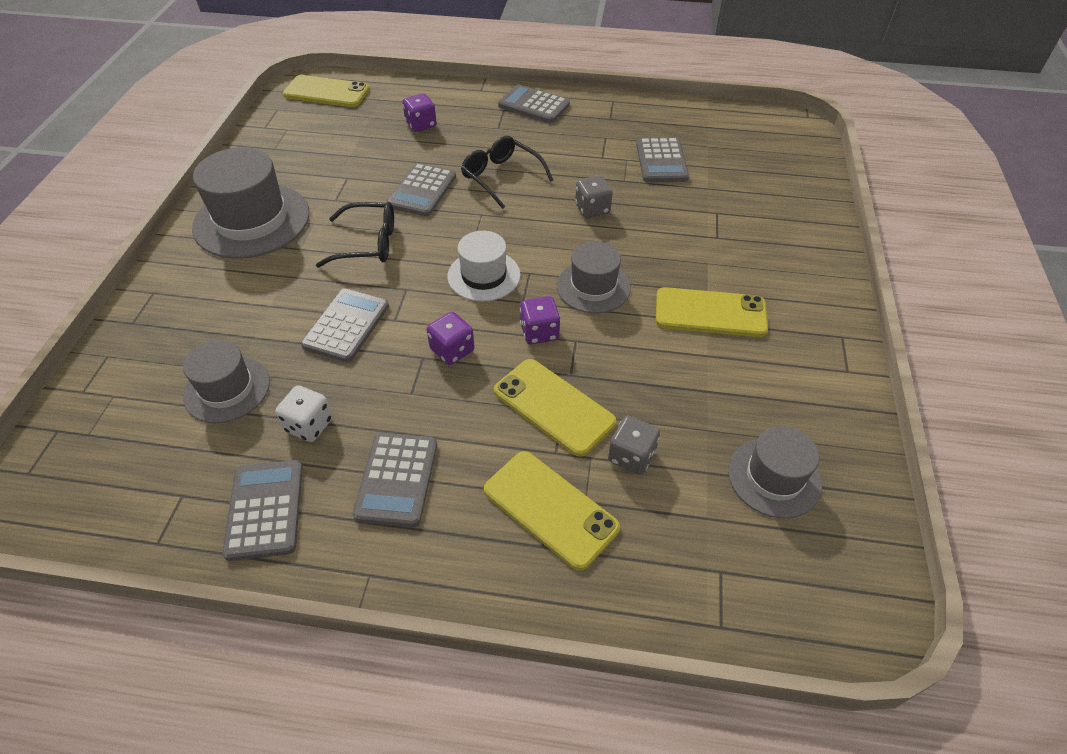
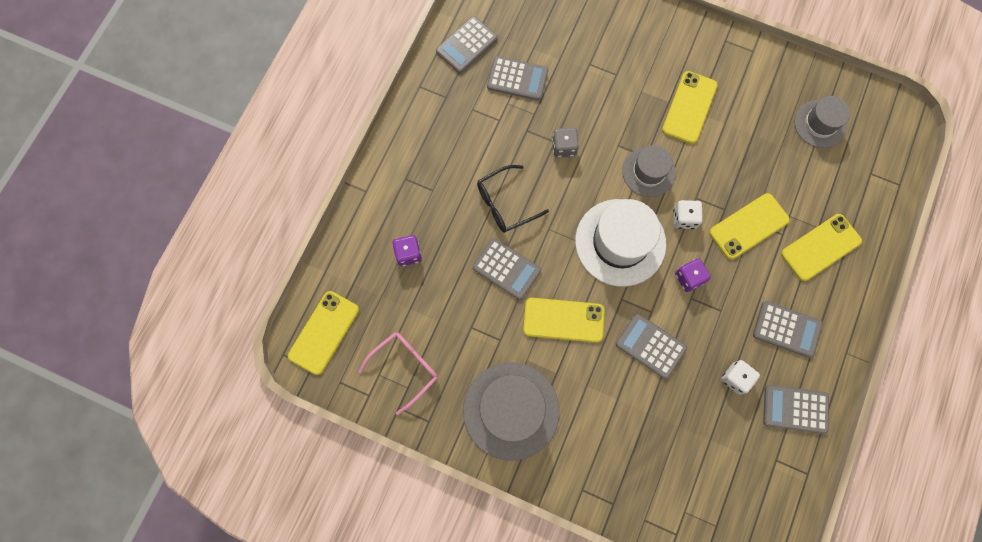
camera: 75 degrees left, 25 degrees up
grey hat [183,340,270,423] -> none
black glasses [316,202,394,268] -> yellow phone [523,298,605,343]
white hat [447,231,521,302] -> white hat [575,199,666,287], size x1.67
grey calculator [498,84,570,123] -> grey calculator moved to [436,16,498,73]
purple dice [520,296,560,344] -> white dice [673,200,703,229]
grey dice [608,416,660,475] -> none
none -> pink glasses [359,332,438,415]

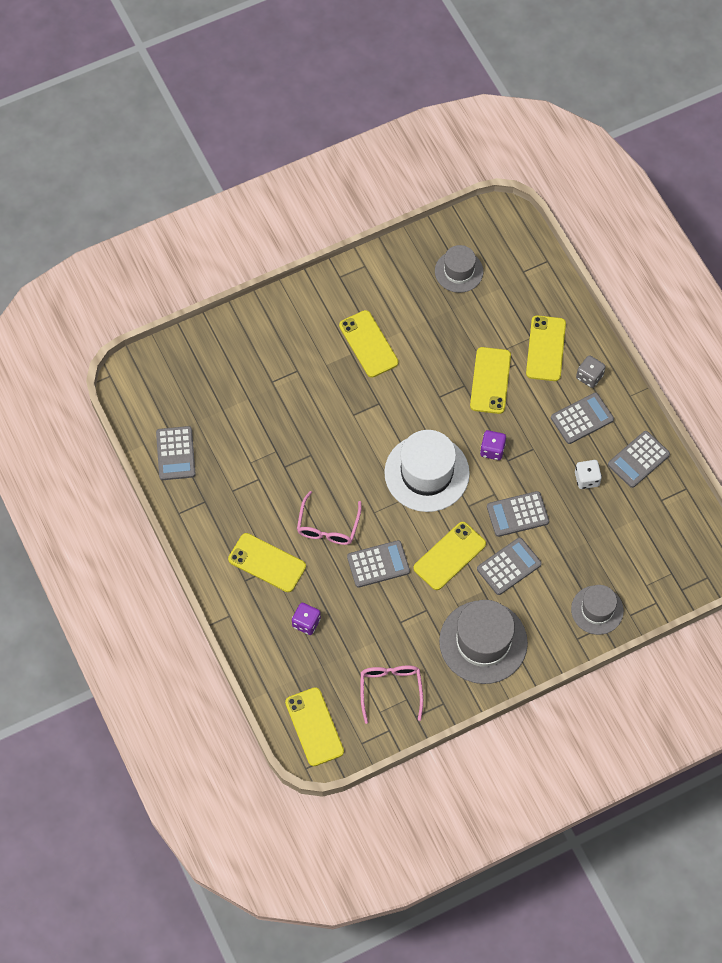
camera: 50 degrees left, 10 degrees down
black glasses [477,165,549,233] -> pink glasses [297,491,362,545]
grey calculator [487,56,548,101] -> grey calculator moved to [477,537,542,595]
grey dice [552,128,579,158] -> grey dice moved to [576,355,606,388]
grey hat [622,145,676,197] -> grey hat moved to [571,585,624,635]
white dice [673,200,703,229] -> none
none -> yellow phone [228,533,306,592]

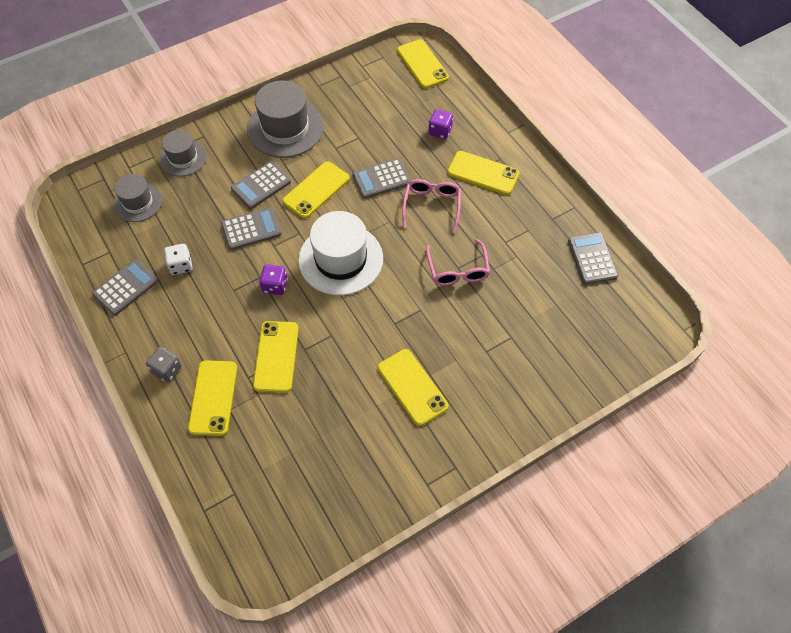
camera: 175 degrees right, 5 degrees down
pink glasses [361,666,423,724] -> pink glasses moved to [426,239,490,286]
grey hat [435,245,483,293] -> grey hat moved to [113,174,162,222]
grey calculator [551,393,614,444] -> none

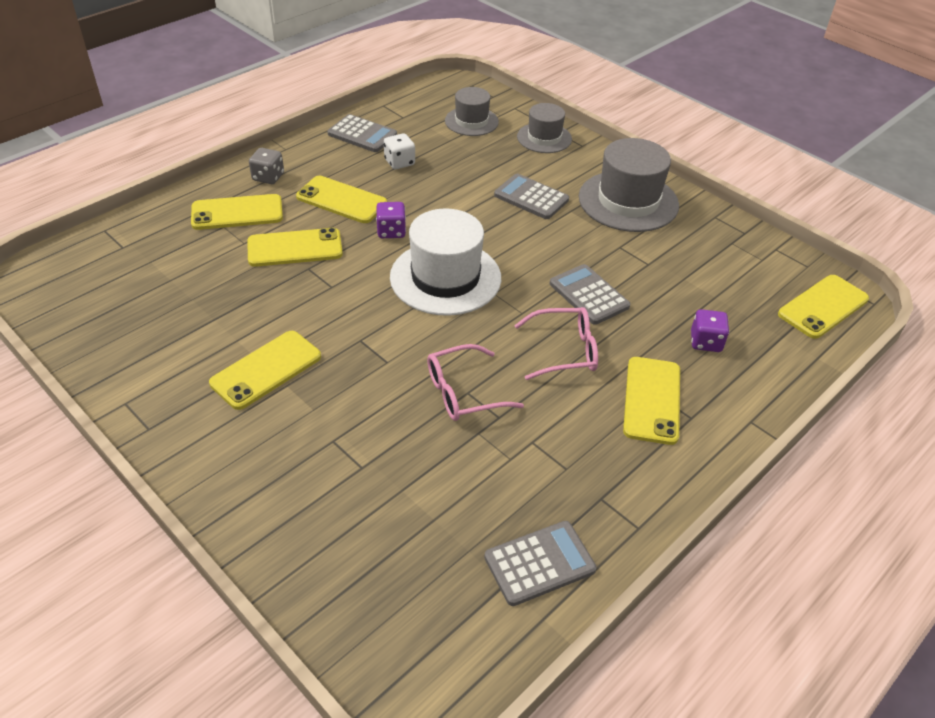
camera: 75 degrees right, 15 degrees down
grey calculator [221,207,282,250] -> none
yellow phone [282,161,350,219] -> yellow phone moved to [296,176,387,223]

